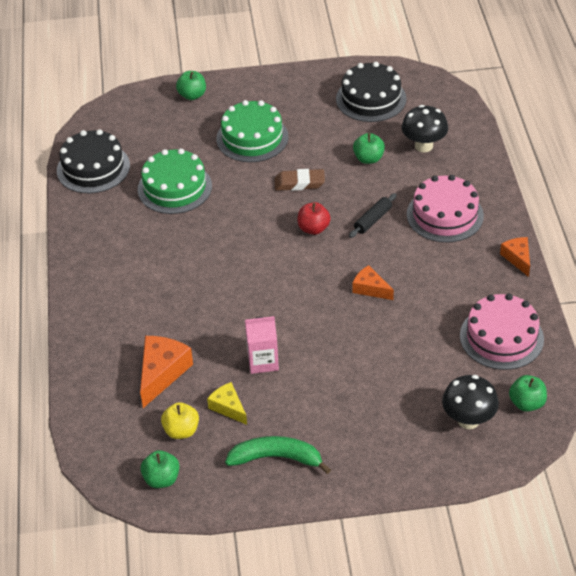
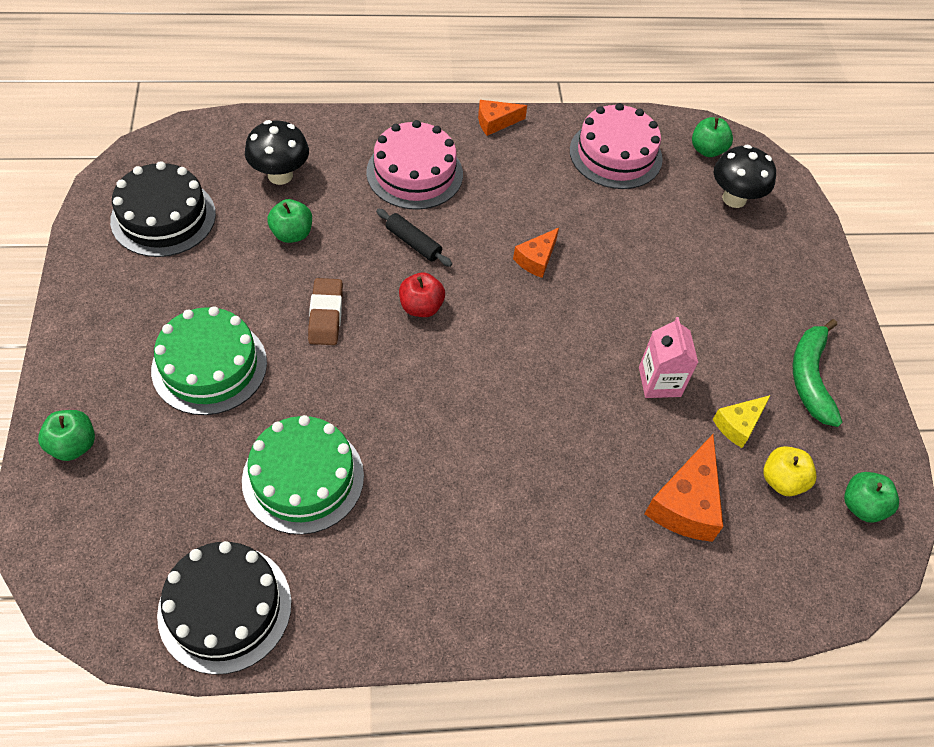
camera: 95 degrees left, 10 degrees up
orange cheese [140,336,193,408] -> orange cheese turned 90 degrees counterclockwise [645,434,723,542]

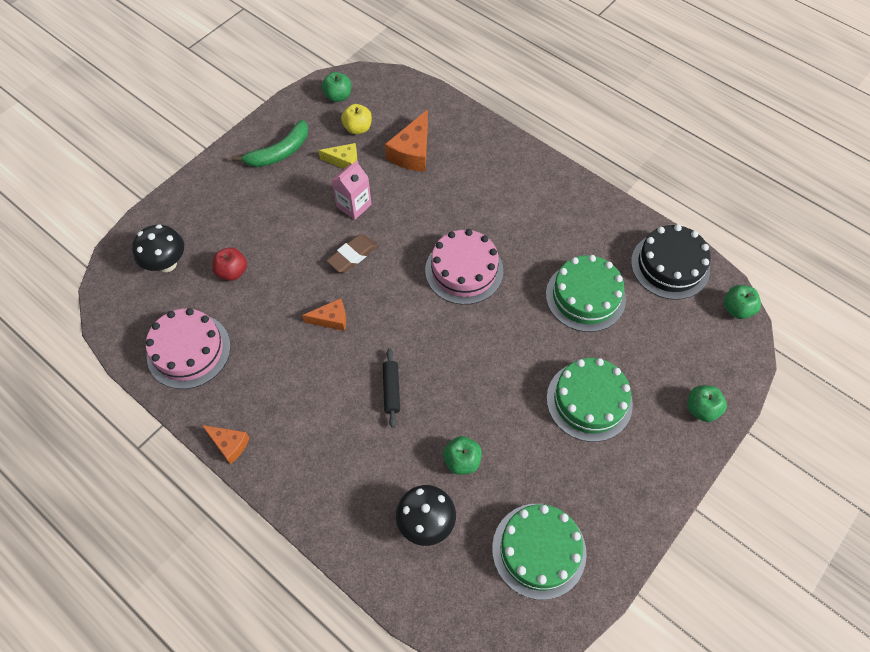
camera: 130 degrees left, 5 degrees up
black cake [110,161,216,257] -> green cake [492,504,587,600]
brown eraser [308,278,343,345] -> brown eraser moved to [326,234,377,273]
pink cake [366,120,463,210] -> pink cake moved to [425,229,503,305]
red apple [399,272,445,317] -> red apple moved to [212,248,247,281]
orange cheese [645,434,723,542] -> orange cheese turned 135 degrees clockwise [385,109,428,172]
green apple [692,117,733,157] -> green apple moved to [724,285,761,319]

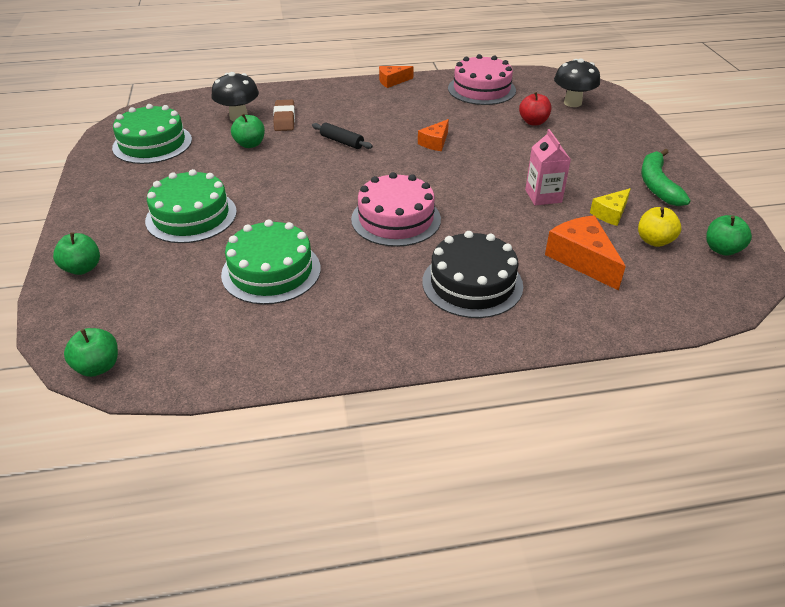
camera: 130 degrees right, 20 degrees down
brown eraser [326,234,377,273] -> brown eraser moved to [273,100,295,131]
black cake [631,224,711,300] -> black cake moved to [422,231,523,318]

